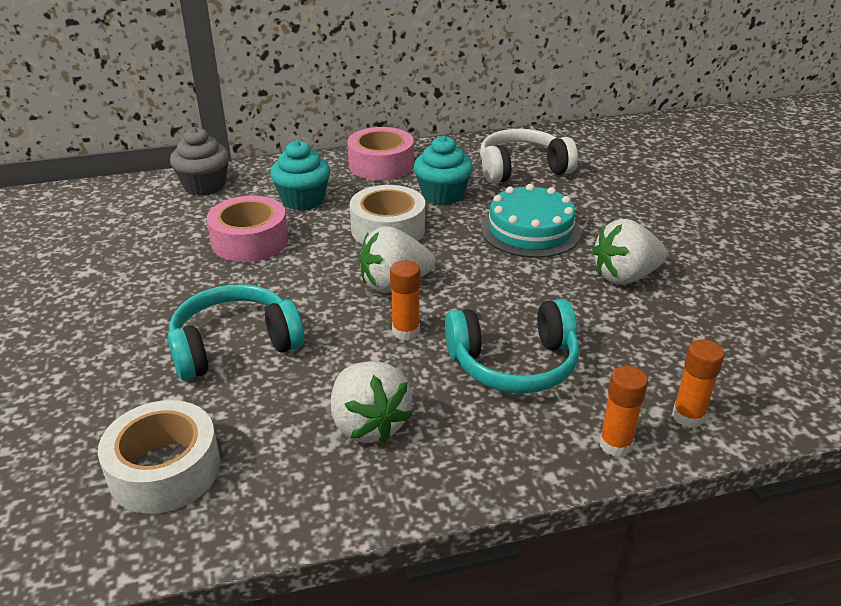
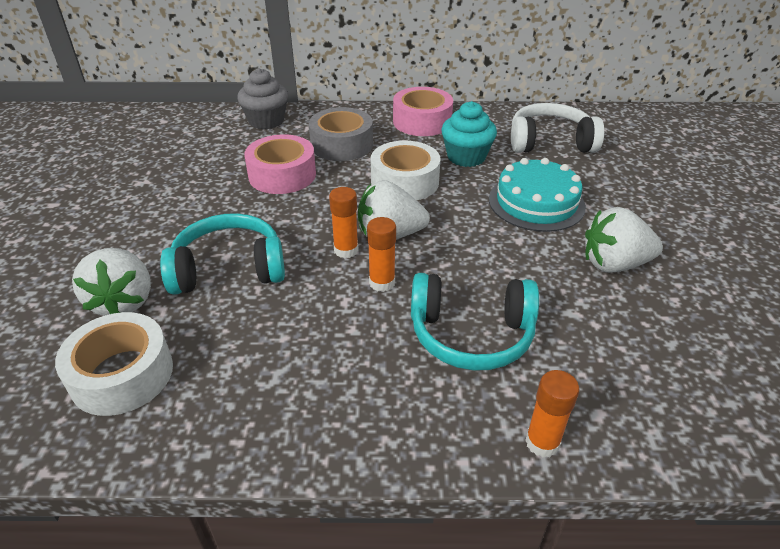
camera: 15 degrees right, 5 degrees up
turquoise cupcake [270,140,330,210] -> grey tape [309,107,373,161]
white strawberry [331,361,412,444] -> white strawberry moved to [72,248,151,316]
orange glue stick [672,339,725,428] -> orange glue stick moved to [329,187,359,258]

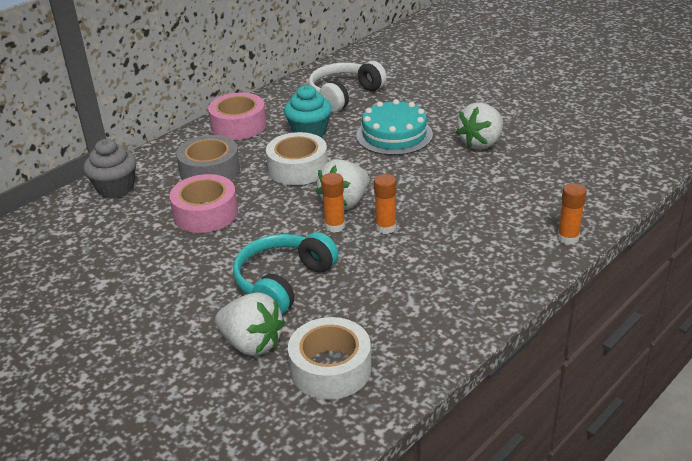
camera: 45 degrees left, 5 degrees down
turquoise headphones [411,273,539,371] -> none

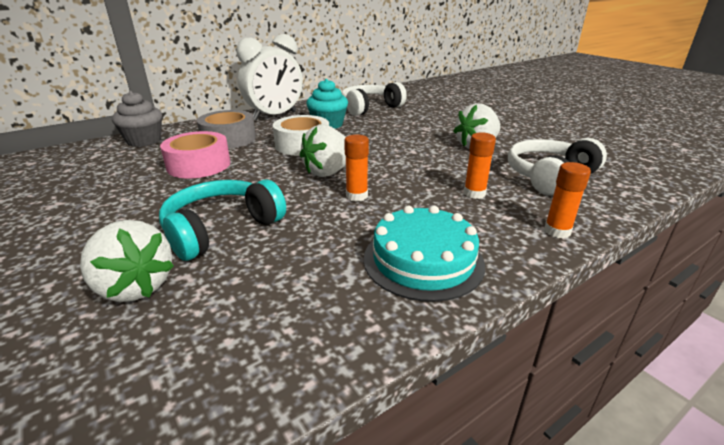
camera: 10 degrees right, 5 degrees down
pink tape [208,93,266,140] -> white clock [236,34,303,121]
white tape [288,317,371,400] -> none
orange glue stick [321,173,345,233] -> orange glue stick moved to [464,132,496,199]
turquoise cake [356,99,433,155] -> turquoise cake moved to [364,206,485,302]
none -> white headphones [508,138,607,196]

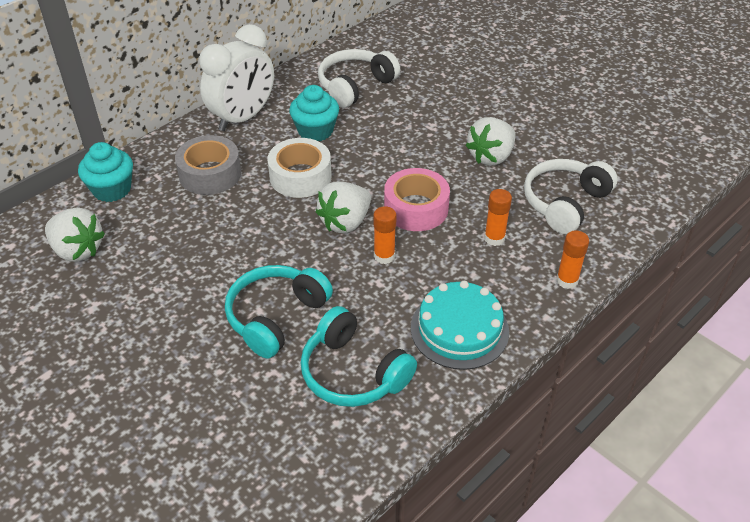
camera: 10 degrees left, 15 degrees up
white strawberry [80,220,174,302] -> white strawberry moved to [45,207,105,262]
grey cupcake [112,91,162,147] -> turquoise cupcake [78,142,133,202]
pink tape [160,131,230,178] -> pink tape moved to [384,168,450,231]
none -> turquoise headphones [300,306,417,407]

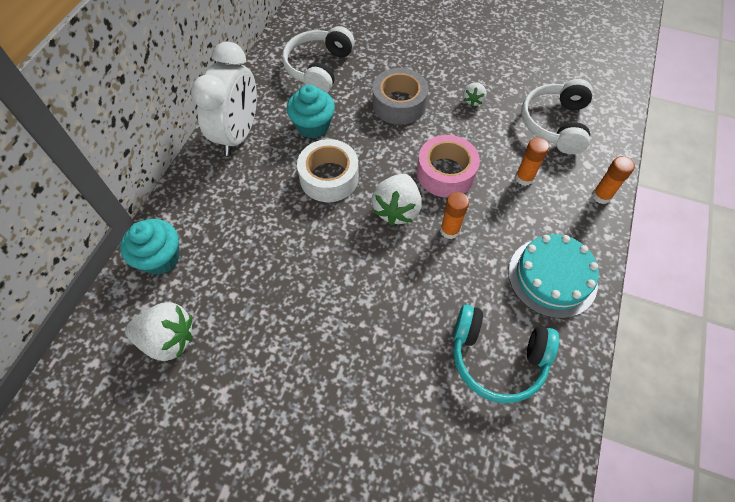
camera: 25 degrees left, 15 degrees up
grey tape [175,135,241,195] -> grey tape moved to [372,68,428,125]
turquoise headphones [225,265,333,358] -> none
white strawberry [466,117,516,166] -> white strawberry [463,82,487,106], size x0.54

